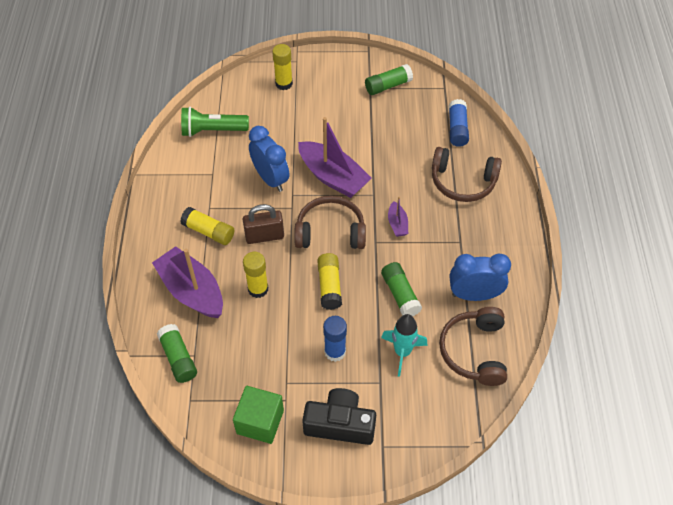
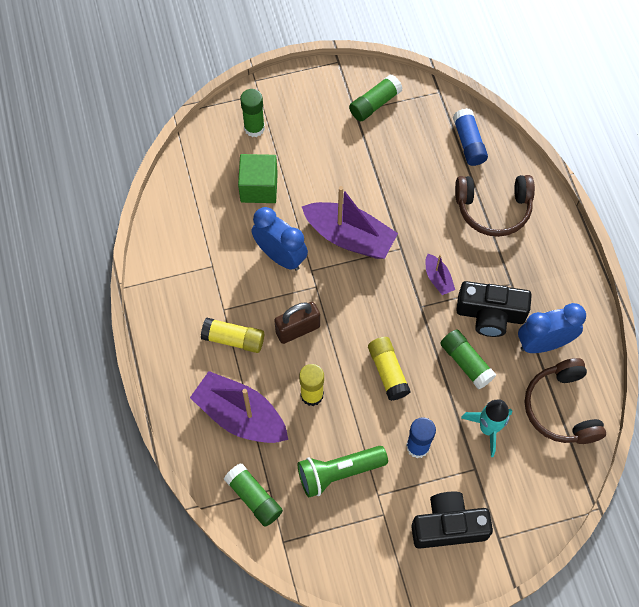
camera: 15 degrees left, 10 degrees up
green flashlight [181,107,249,137] -> green flashlight moved to [298,446,388,498]
green cube [233,386,284,444] -> green cube moved to [238,154,278,203]
yellow glue stick [272,44,293,90] -> green glue stick [240,89,265,137]
brown headphones [294,196,366,249] -> none
none -> black camera [456,281,532,337]

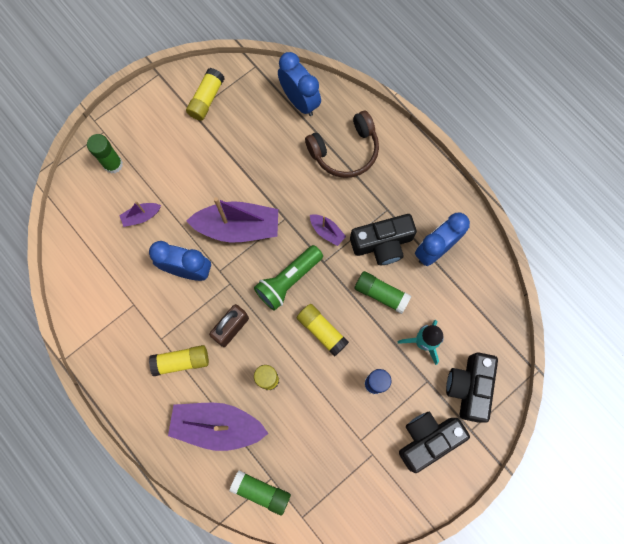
camera: 25 degrees left, 10 degrees up
green cube [238,154,278,203] -> purple boat [119,201,161,227]
green flashlight [298,446,388,498] -> green flashlight moved to [254,245,323,311]
green glue stick [349,74,403,121] -> yellow glue stick [186,68,225,121]
blue glue stick [453,108,488,166] -> blue clock [278,52,321,116]
brown headphones [524,358,606,444] -> none
none -> black camera [446,352,498,423]

